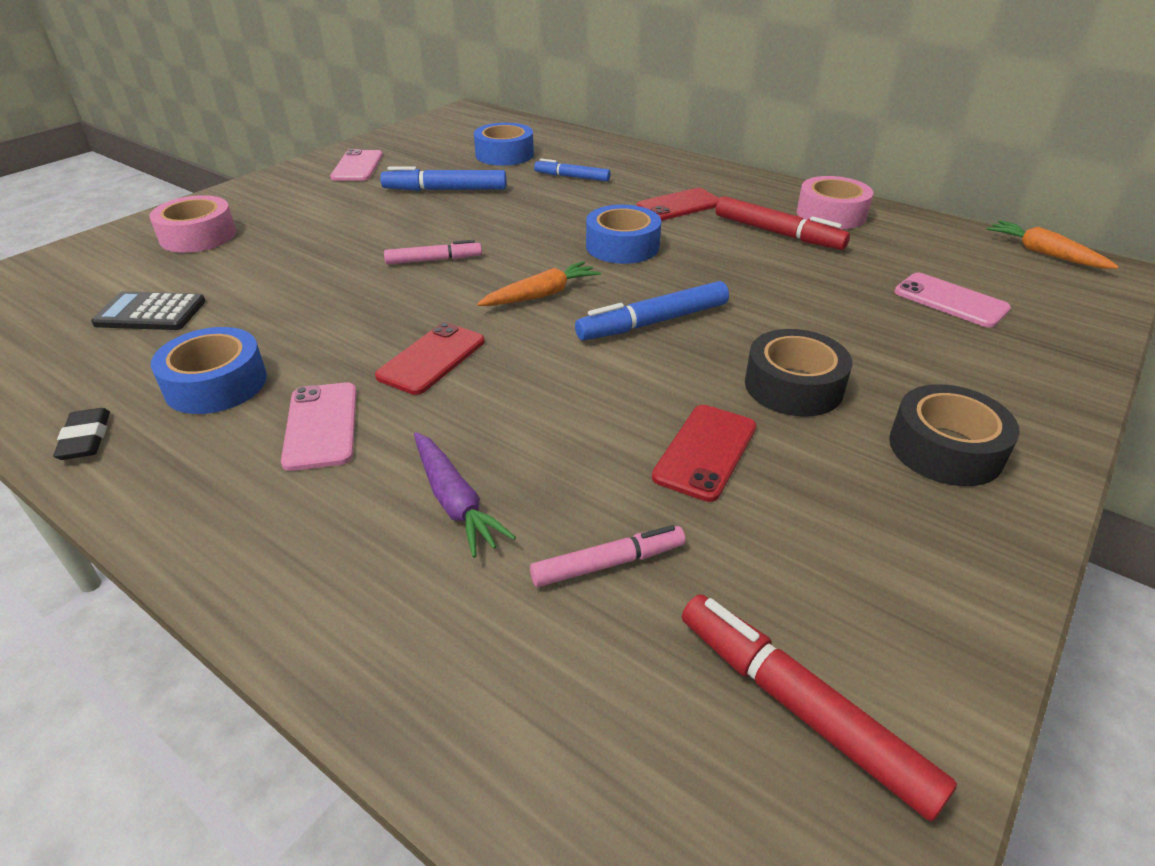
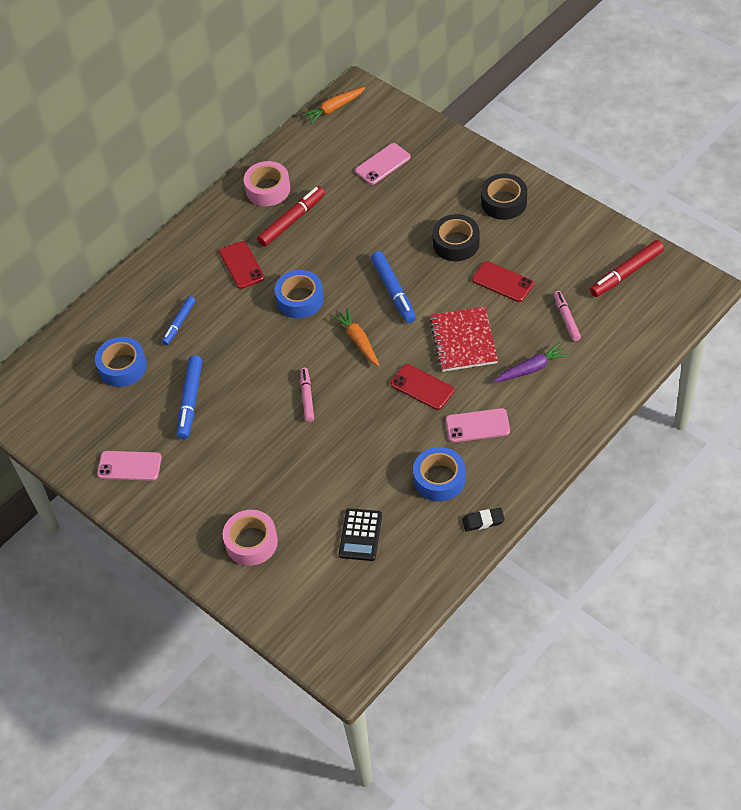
camera: 80 degrees left, 15 degrees up
none -> red notebook [430,306,498,372]

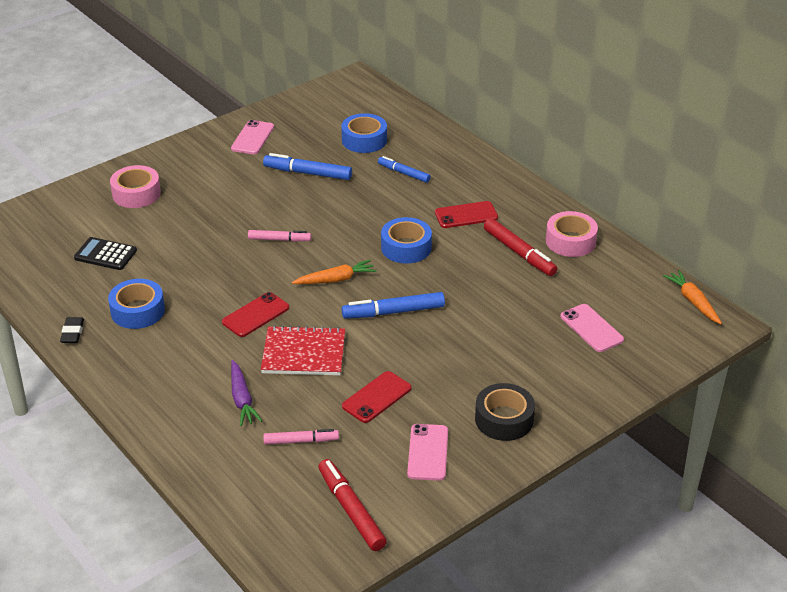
camera: 95 degrees right, 15 degrees down
black tape [432,214,480,261] -> none
pink phone [446,408,510,442] -> pink phone moved to [407,424,448,481]

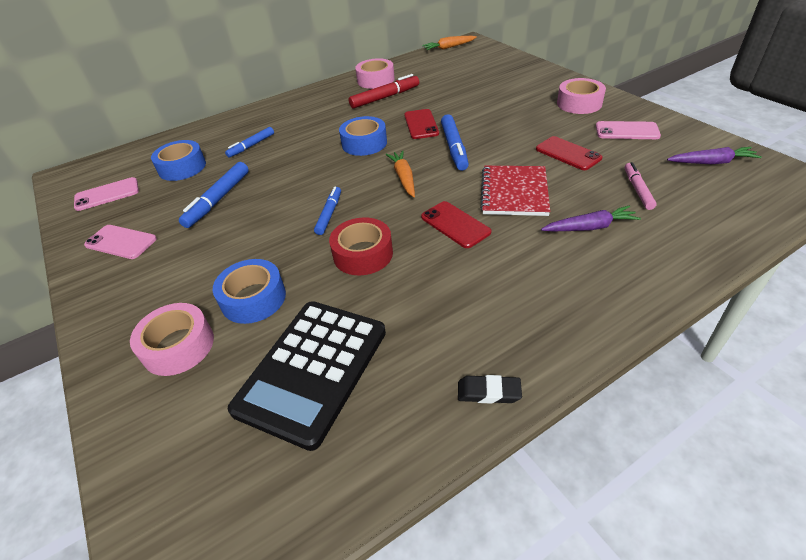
camera: 80 degrees left, 5 degrees up
black calculator [74,237,137,270] -> black calculator [228,301,386,451], size x1.88
blue tape [108,279,165,329] -> blue tape moved to [213,259,286,324]
pink marker [248,230,311,242] -> blue marker [314,187,341,235]
red marker [318,459,387,551] -> purple carrot [667,147,762,164]
red phone [435,201,498,228] -> red phone moved to [404,109,439,139]
black tape [475,383,535,441] -> pink tape [557,78,606,114]
pink phone [561,304,624,352] -> pink phone moved to [74,177,139,211]
none -> red tape [329,218,393,275]

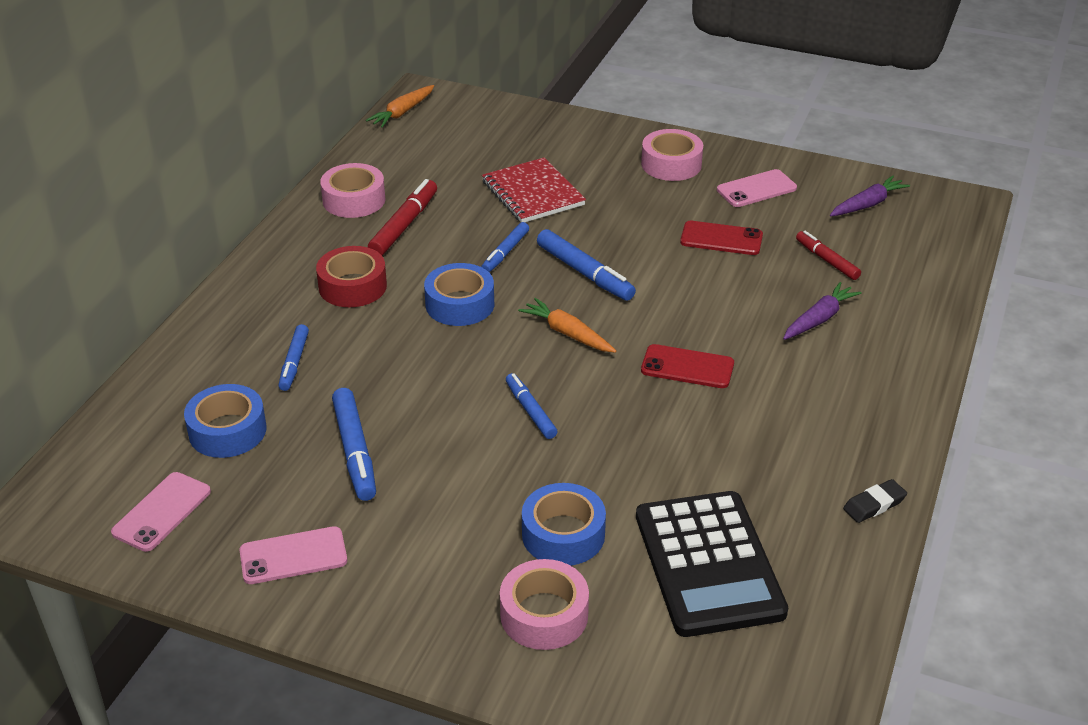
camera: 40 degrees left, 5 degrees down
red tape [329,218,393,275] -> red tape moved to [316,246,387,307]
red phone [404,109,439,139] -> blue marker [481,222,529,273]
red notebook [480,166,550,216] -> red notebook moved to [482,157,586,222]
pink marker [625,162,657,210] -> red marker [796,231,861,280]

